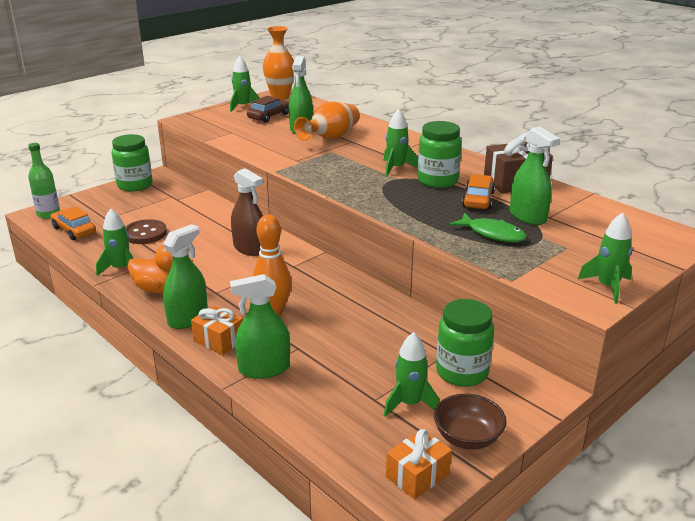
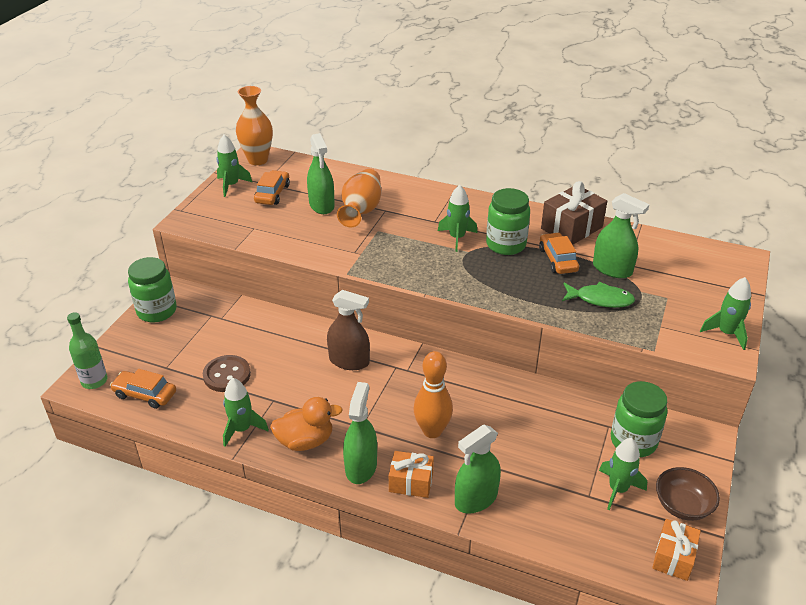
camera: 25 degrees left, 10 degrees up
brown car [247,96,289,123] -> orange car [254,170,290,205]

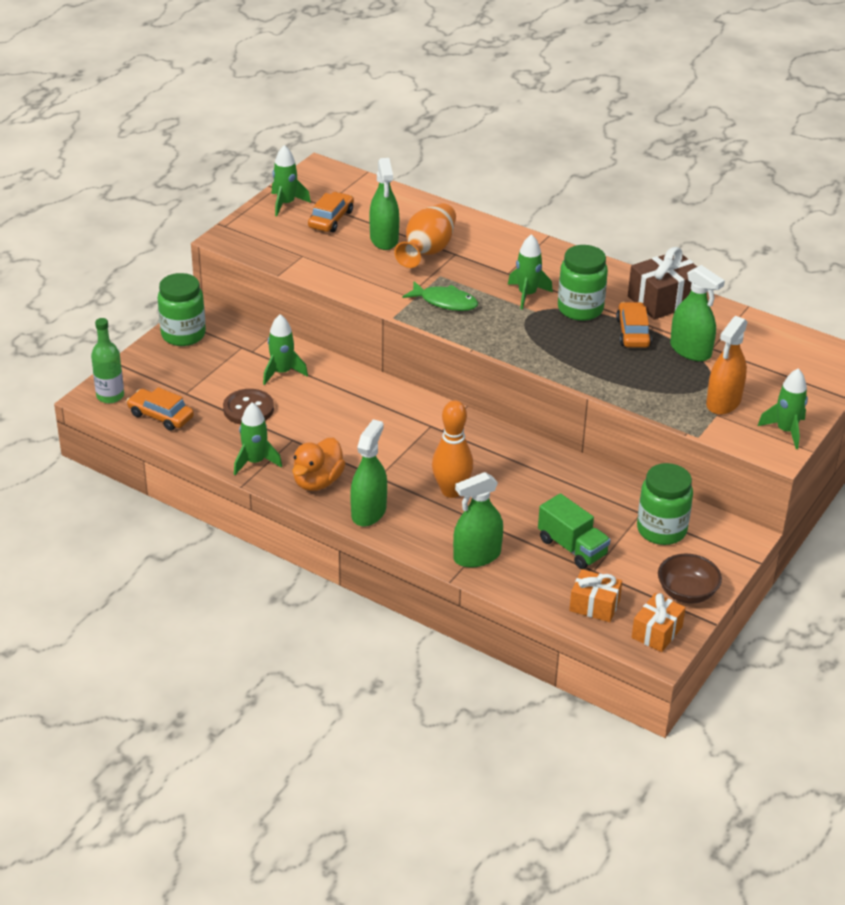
camera: 10 degrees right, 0 degrees up
orange vase [236,86,273,165] -> none
orange duck [270,397,343,451] -> orange duck turned 120 degrees clockwise [292,438,346,491]
brown spray bottle [327,290,370,370] -> none
orange gift [389,451,434,498] -> orange gift moved to [569,569,622,622]
green fish [562,282,635,308] -> green fish moved to [402,281,478,311]
green rocket [599,438,647,510] -> green rocket moved to [263,314,308,385]
none -> green truck [538,493,611,569]
none -> orange spray bottle [706,316,748,415]

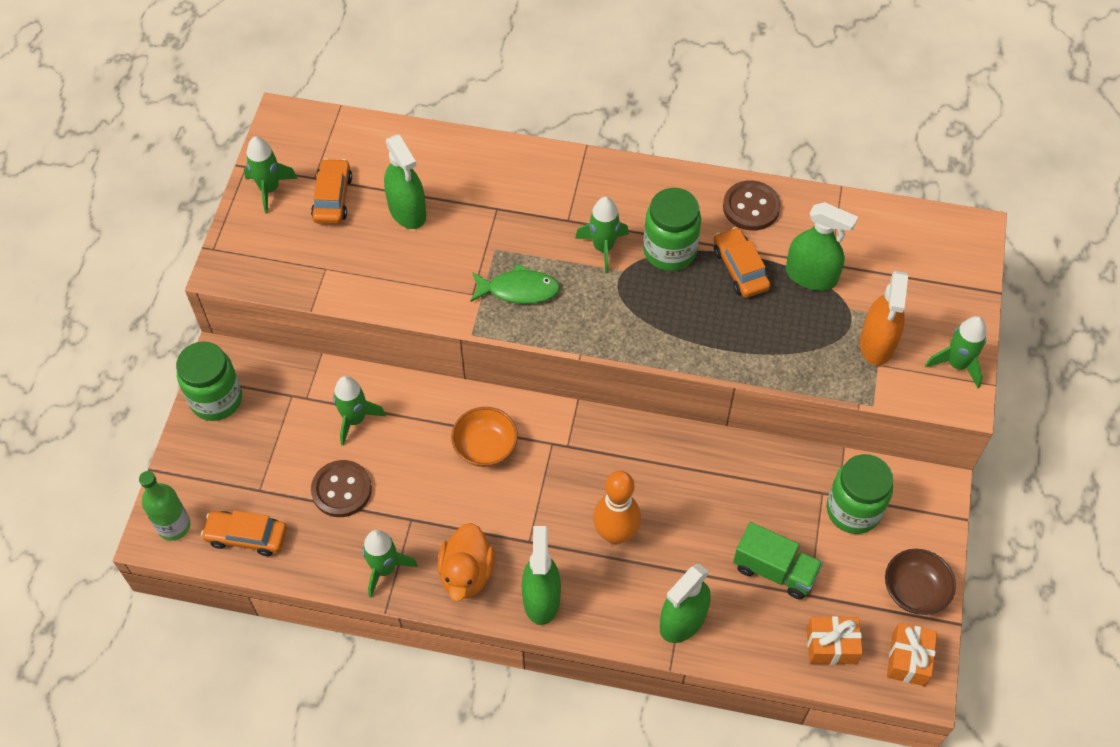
camera: 20 degrees left, 20 degrees up
orange vase [394,203,456,268] -> none
brown gift [628,247,697,320] -> brown button [723,180,781,231]
none -> orange bowl [451,407,518,467]

